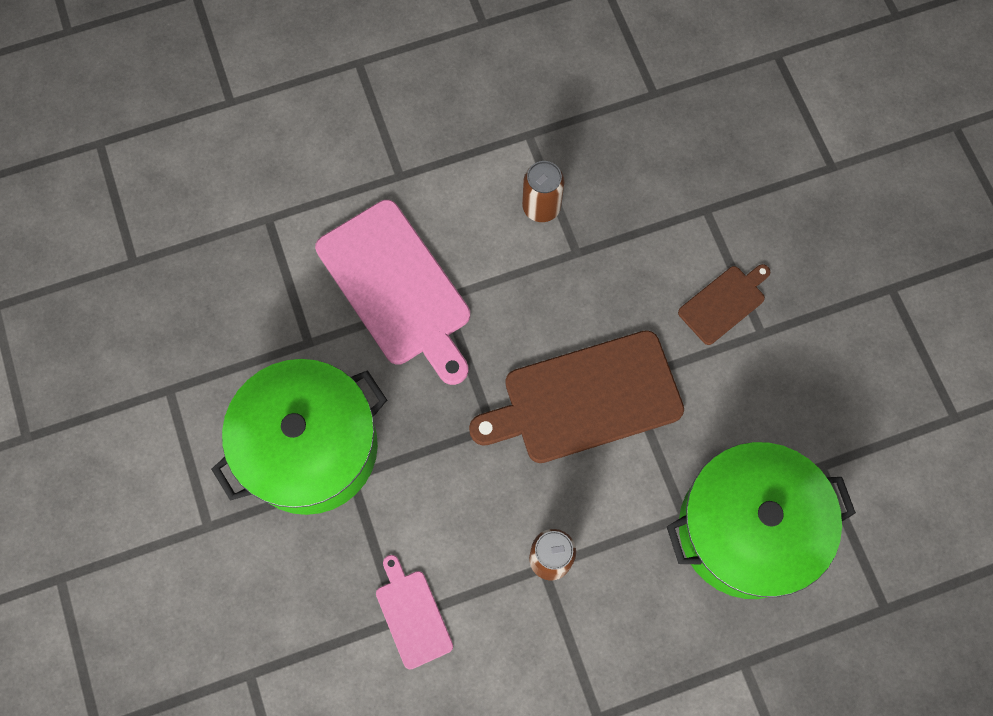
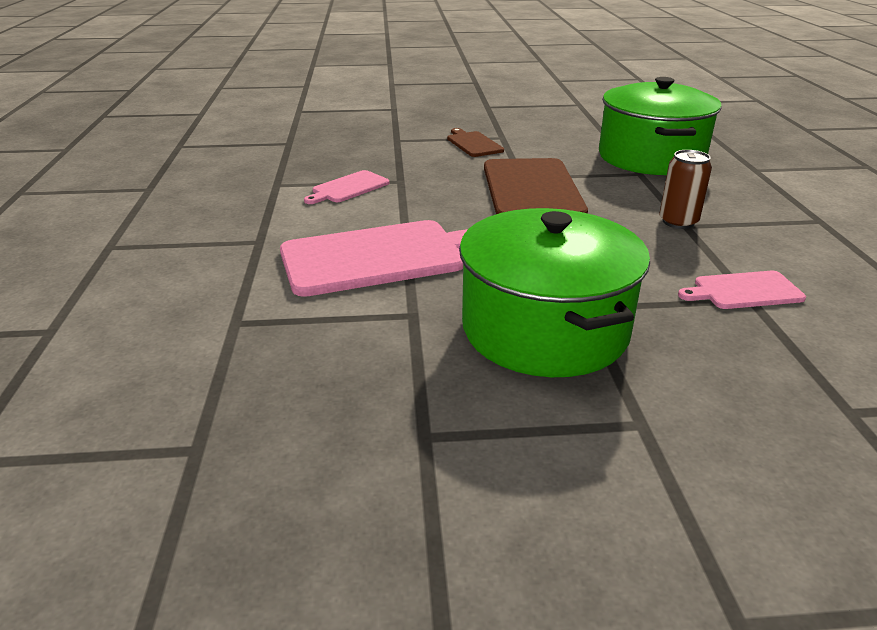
camera: 75 degrees left, 40 degrees down
brown can [522,161,564,222] -> pink cutting board [304,170,390,204]

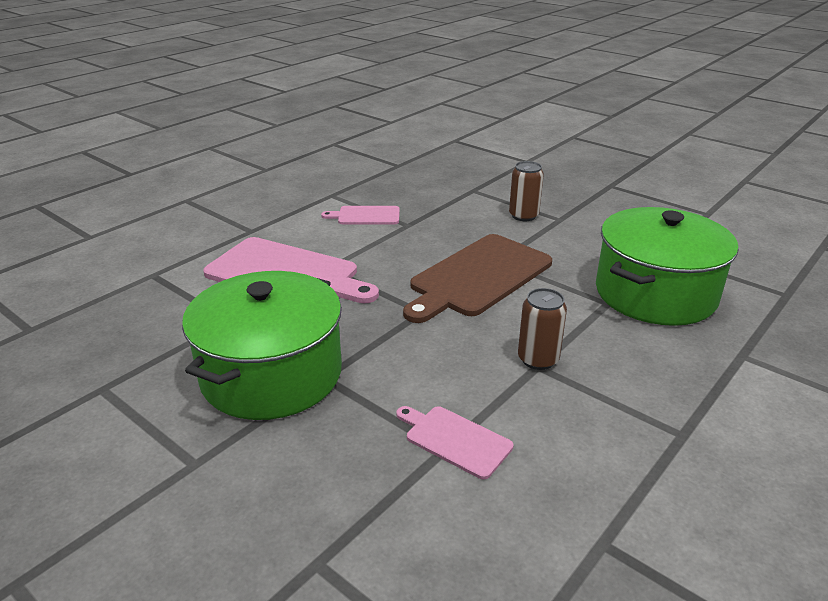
camera: 45 degrees right, 0 degrees up
brown cutting board [447,128,504,157] -> brown can [509,161,544,221]

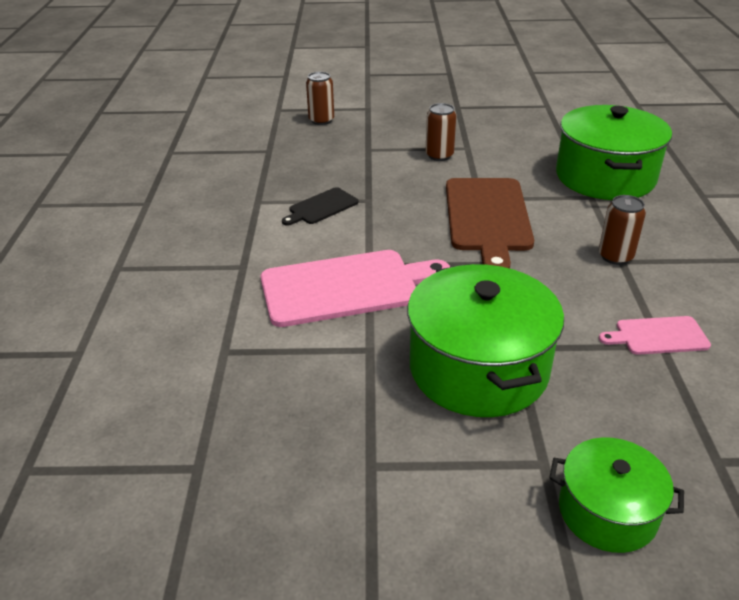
camera: 40 degrees left, 5 degrees up
pink cutting board [321,206,400,224] -> black cutting board [282,187,359,226]
none -> brown can [306,72,334,125]
none -> green pot [549,437,684,553]

